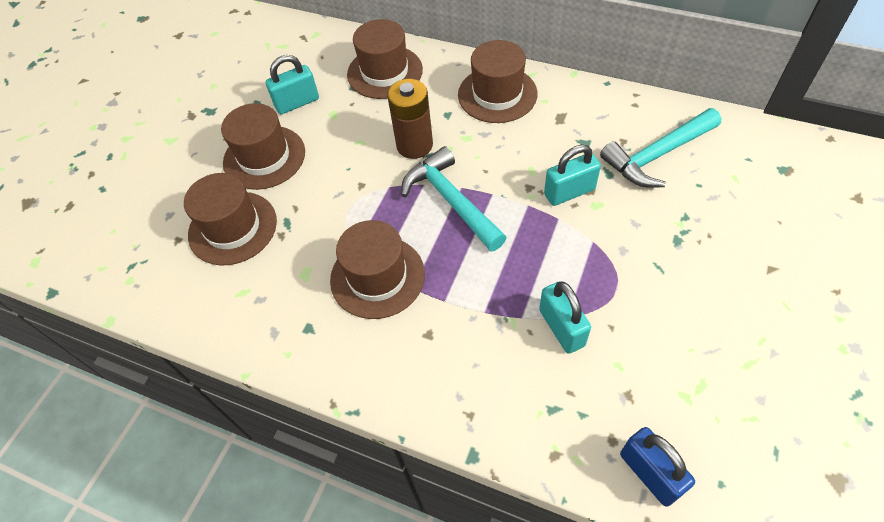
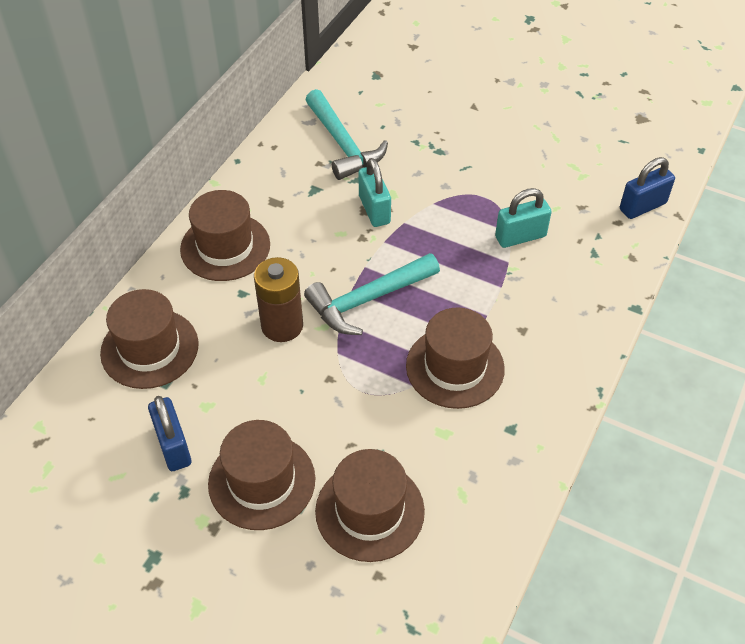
camera: 90 degrees left, 5 degrees down
turquoise padlock [265,55,319,114] -> blue padlock [148,396,191,471]

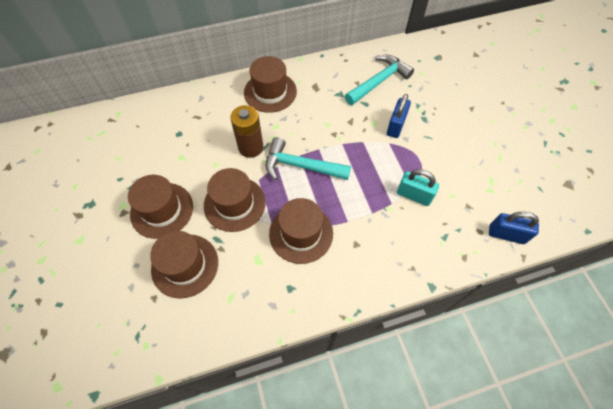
camera: 45 degrees right, 10 degrees up
brown hat [100,289,199,389] -> brown hat moved to [204,168,266,232]
blue padlock [148,396,191,471] -> blue padlock moved to [387,94,411,138]
turquoise hammer [306,89,388,180] -> turquoise hammer turned 150 degrees counterclockwise [345,55,414,105]
turquoise padlock [358,158,391,227] -> none

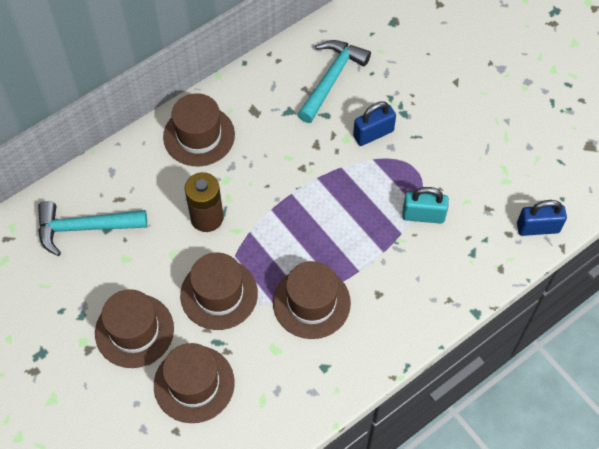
camera: 20 degrees left, 0 degrees up
turquoise hammer [266,137,351,180] -> turquoise hammer moved to [38,201,147,256]
blue padlock [387,94,411,138] -> blue padlock turned 60 degrees clockwise [353,101,396,146]

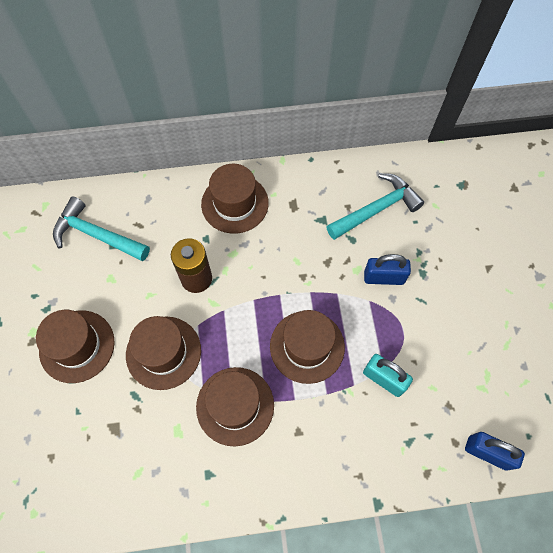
camera: 30 degrees right, 5 degrees up
brown hat [154,343,235,423] -> brown hat moved to [270,310,345,384]

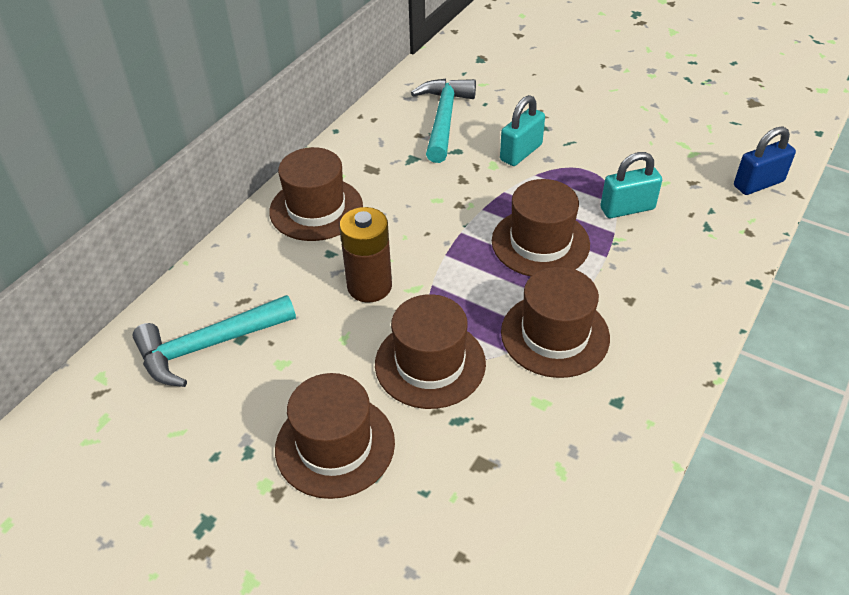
camera: 50 degrees left, 20 degrees down
blue padlock [364,254,411,285] -> turquoise padlock [500,95,545,166]

